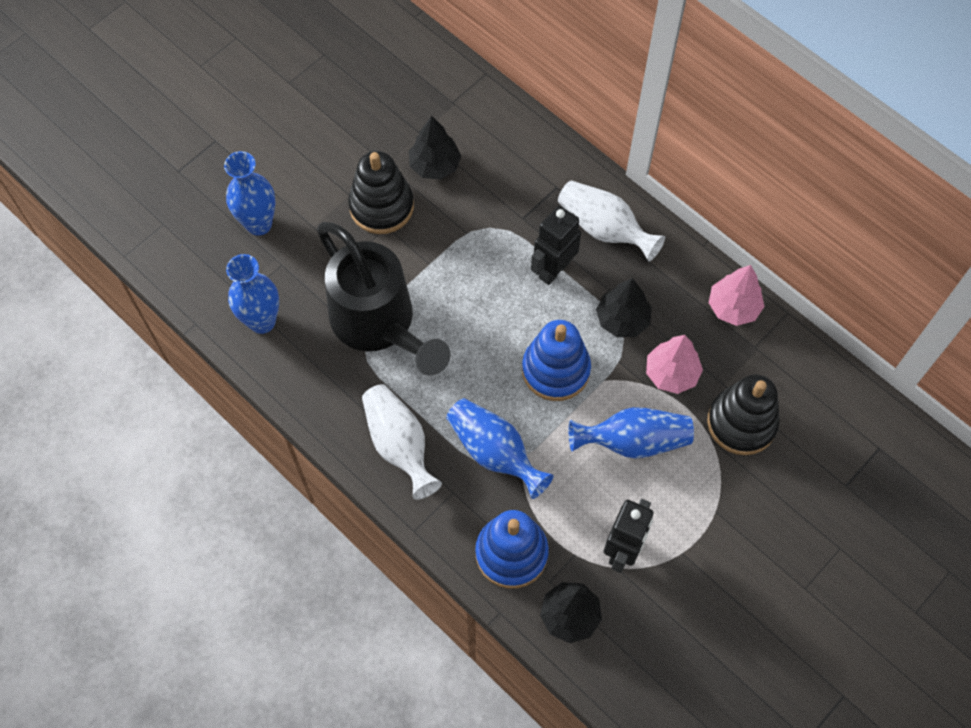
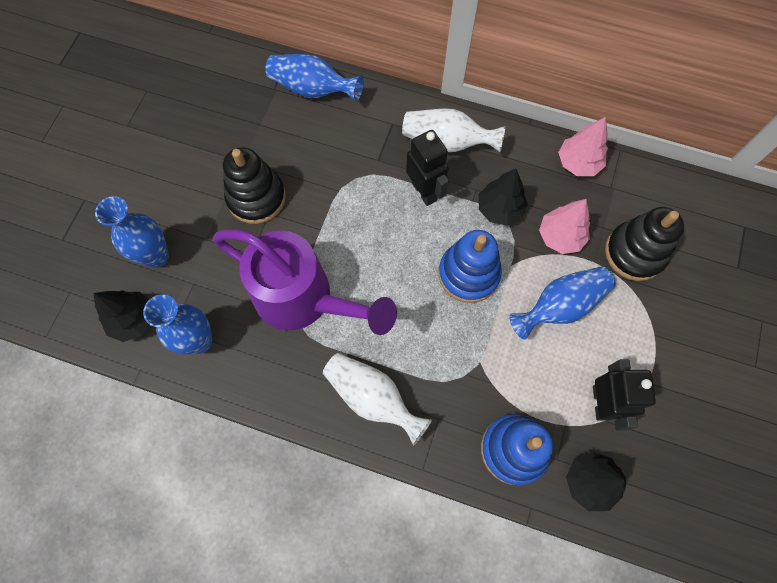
camera: 25 degrees left, 5 degrees up
black watering can [317,222,450,376] -> purple watering can [213,229,397,335]
black tree [409,116,461,179] -> black tree moved to [94,290,149,342]
blue vase [446,398,554,499] -> blue vase moved to [265,54,364,102]
black robot [531,206,581,285] -> black robot turned 135 degrees clockwise [406,130,449,206]

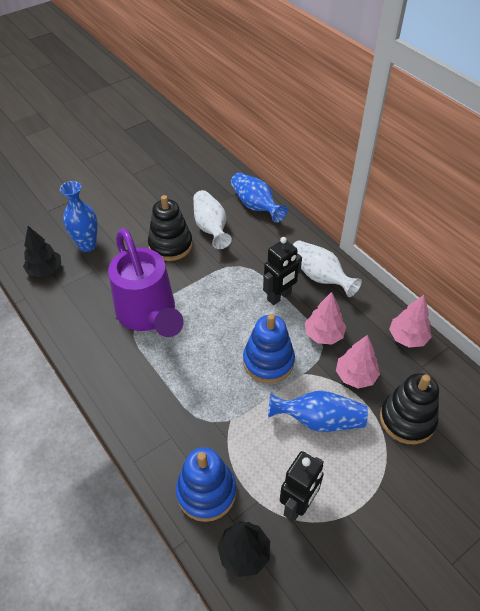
camera: 35 degrees right, 20 degrees down
blue vase [143,294,212,355] -> none
white vase [323,353,432,446] -> white vase moved to [193,190,232,249]
black robot [406,130,449,206] -> black robot turned 45 degrees clockwise [263,237,302,305]
black tree [479,169,528,226] -> pink tree [305,292,346,345]

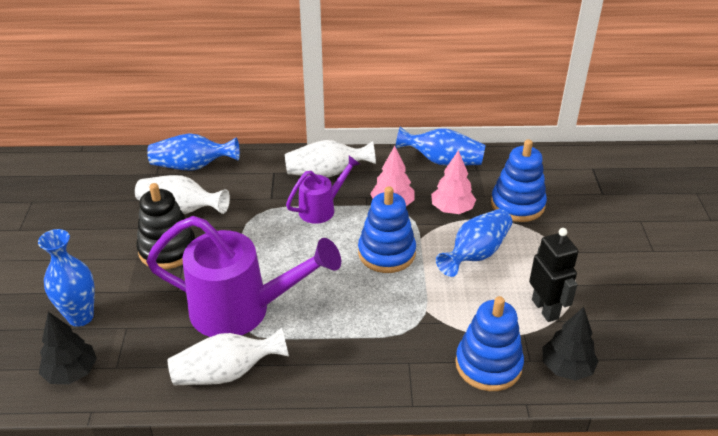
camera: 55 degrees left, 10 degrees down
black robot [263,237,302,305] -> purple watering can [286,156,360,224]
black stacking toy [380,373,439,444] -> blue stacking toy [491,139,547,222]
pink tree [389,295,432,348] -> blue vase [395,127,486,166]
none -> white vase [168,327,289,385]

